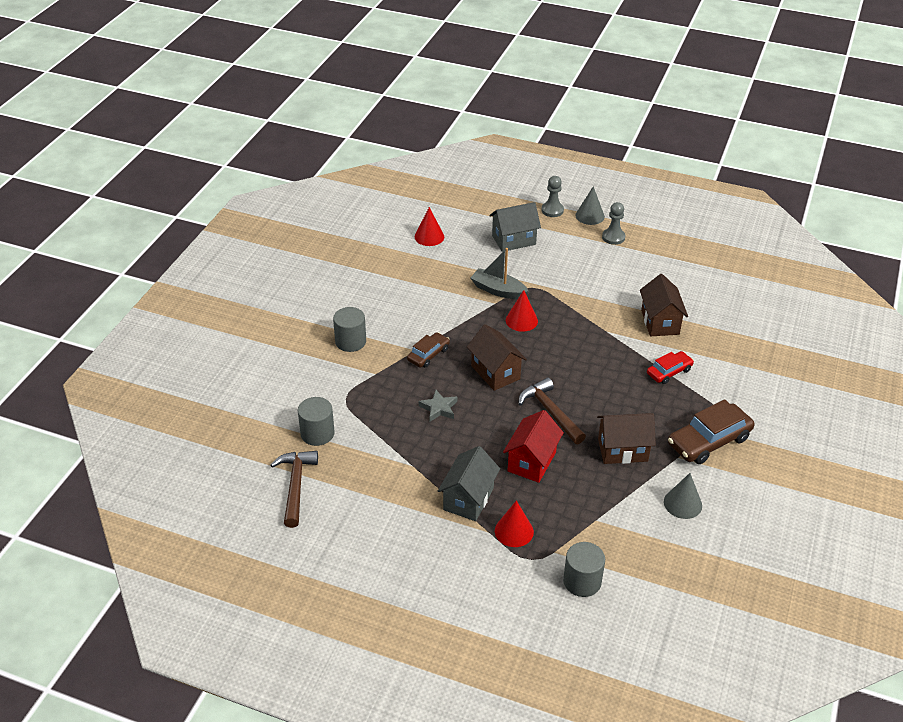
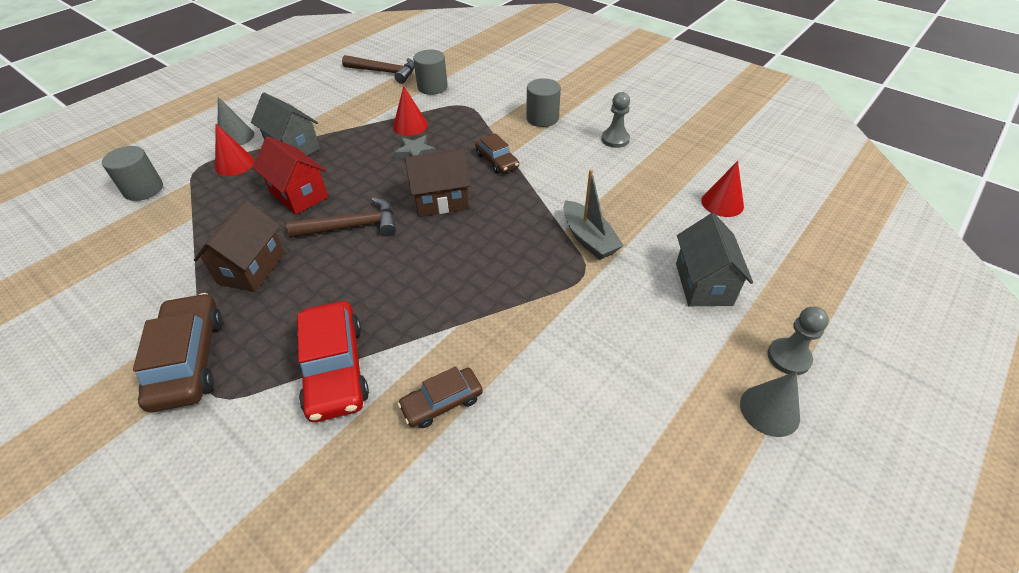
camera: 110 degrees right, 5 degrees up
grey boat [471,248,529,299] -> grey boat turned 105 degrees clockwise [563,169,624,260]
red cone [506,290,538,332] -> red cone moved to [393,86,428,136]
grey pawn [602,202,625,245] -> grey pawn moved to [601,92,630,148]
brown house [640,274,688,336] -> brown car [398,367,483,428]
red car [647,351,694,384] -> red car [297,301,369,422], size x1.71
grey cone [664,473,702,519] -> grey cone moved to [217,97,254,146]

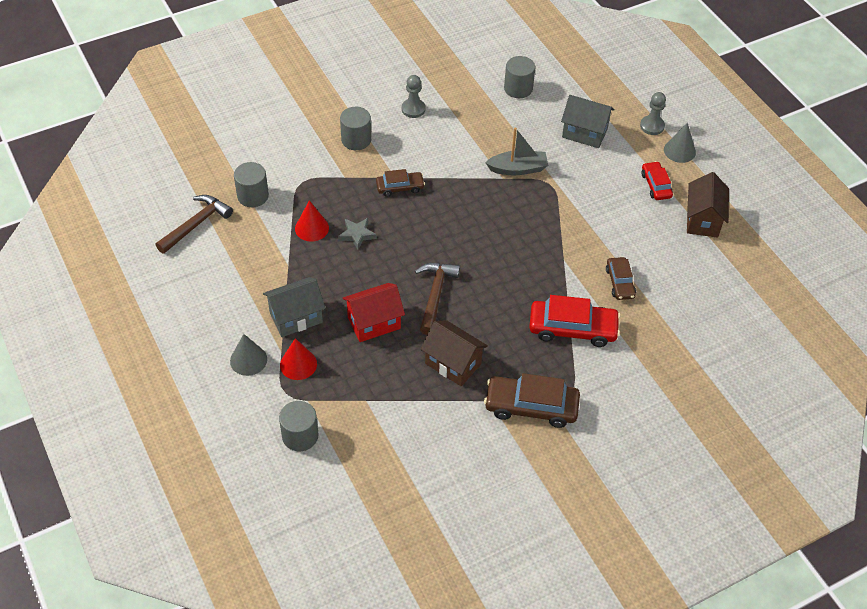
camera: 70 degrees left, 5 degrees up
brown house [405,149,471,217] -> brown house moved to [687,172,729,238]
red cone [701,161,744,217] -> grey cylinder [504,56,535,98]
none -> red car [641,161,673,200]

